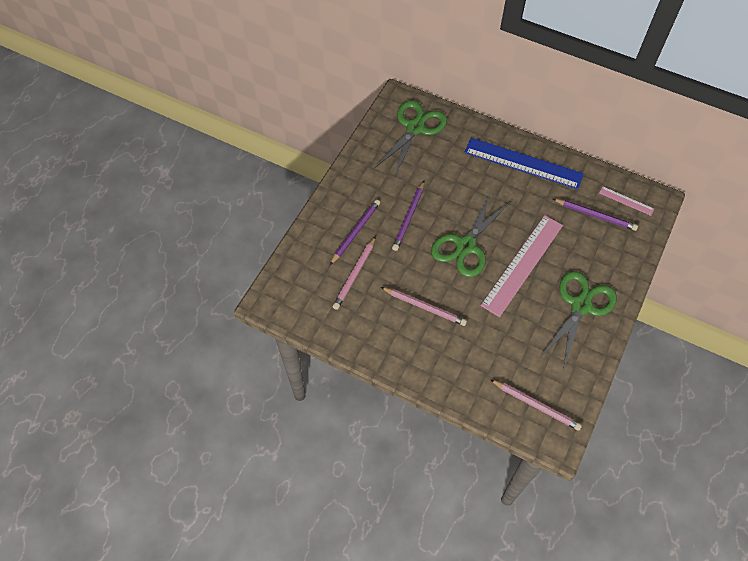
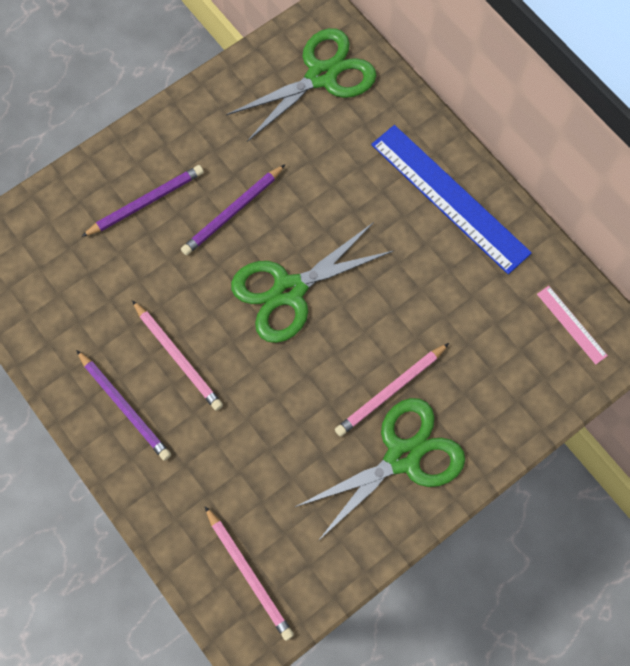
camera: 25 degrees right, 10 degrees up
pink pencil [333,236,376,310] -> pink pencil moved to [335,343,449,437]
pink ruler [481,215,563,317] -> none
purple pencil [553,199,638,231] -> purple pencil moved to [76,350,171,461]

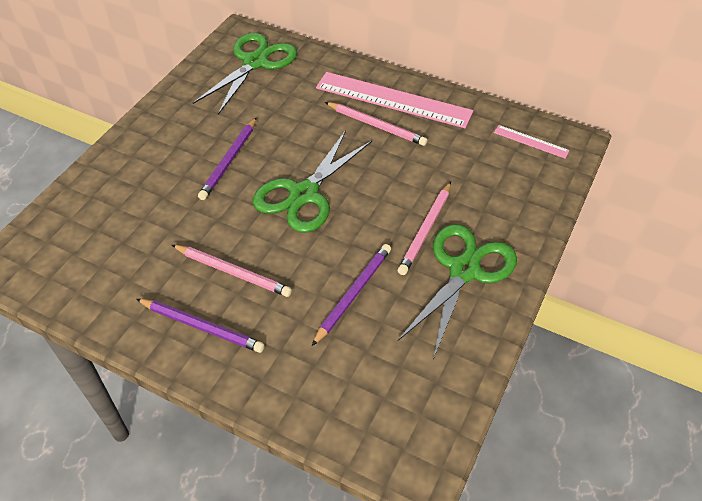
camera: 25 degrees left, 20 degrees down
purple pencil [81,165,204,237] -> purple pencil moved to [312,244,391,346]
pink pencil [205,506,294,641] -> pink pencil moved to [325,102,427,146]
blue ruler [371,125,532,274] -> pink ruler [316,72,473,128]

